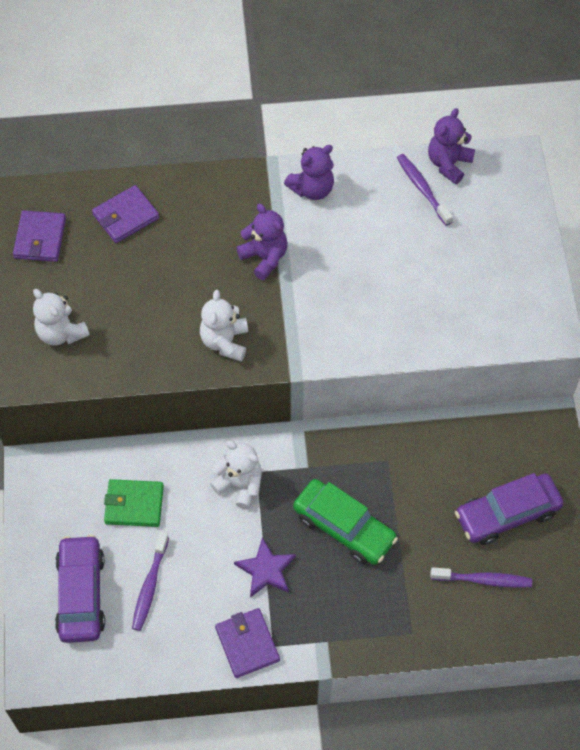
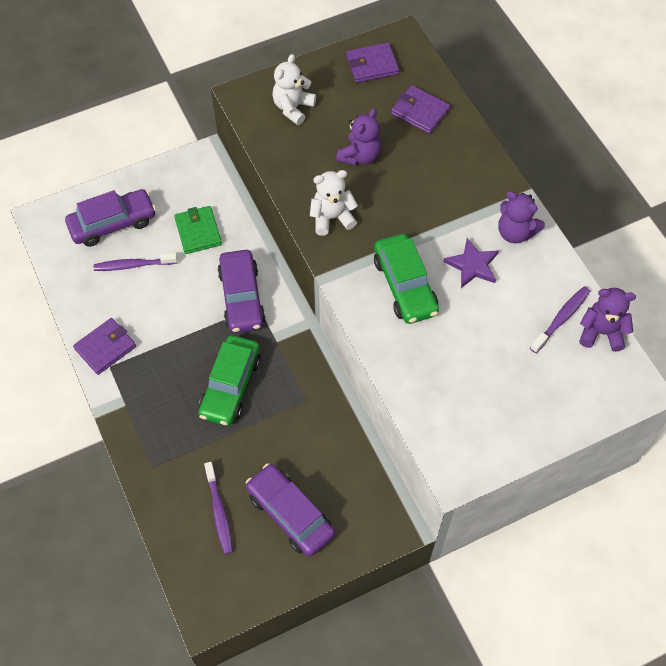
camera: 70 degrees right, 0 degrees up
white teddy bear [210,441,262,509] -> purple car [218,250,266,333]
purple star [234,537,296,598] -> purple star moved to [444,238,499,288]
purple teddy bear [236,204,287,280] -> purple teddy bear moved to [336,108,382,166]
none -> green car [374,234,439,324]

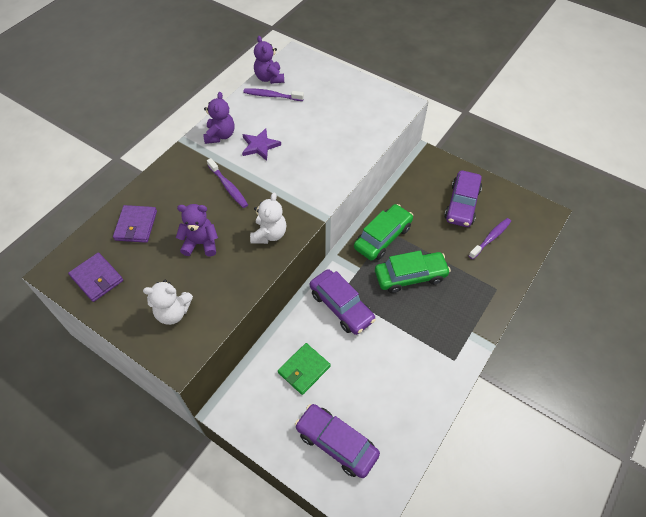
camera: 120 degrees left, 5 degrees down
purple wallet [73,318,136,375] -> none
purple toothbrush [94,253,178,271] -> purple toothbrush moved to [207,158,248,208]
purple car [218,250,266,333] -> purple car turned 90 degrees clockwise [310,269,376,335]
white teddy bear [310,170,358,236] -> white teddy bear turned 120 degrees counterclockwise [250,193,286,244]
green car [374,234,439,324] -> green car moved to [354,204,413,260]

